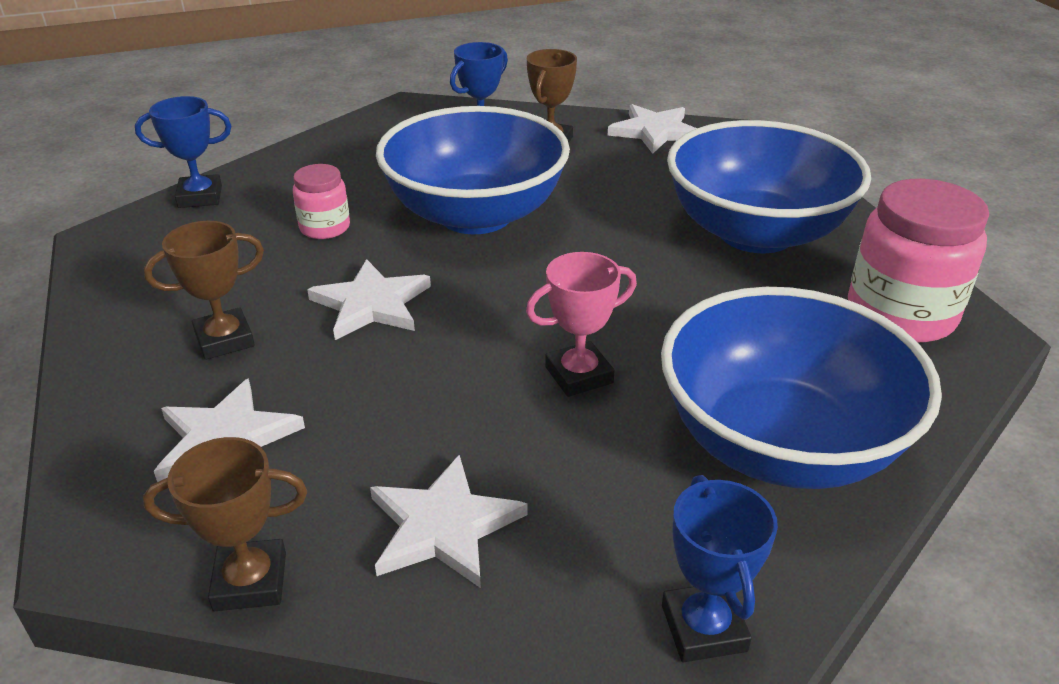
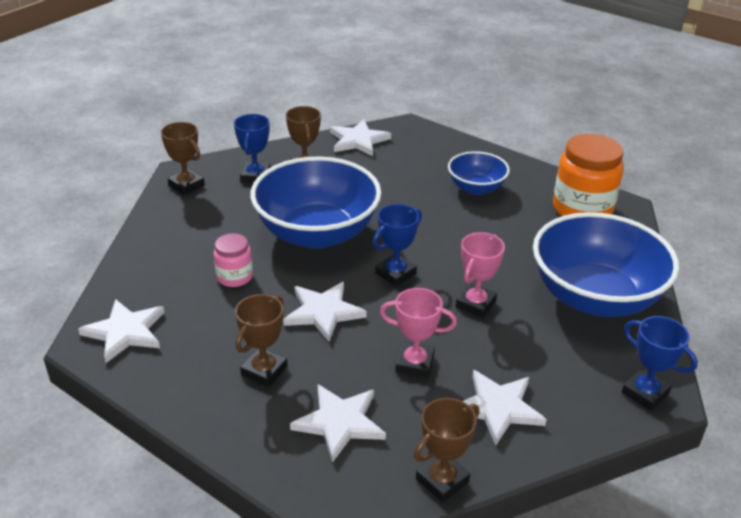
camera: 35 degrees left, 0 degrees up
blue trophy [135,96,232,208] -> blue trophy moved to [373,204,422,287]
blue bowl [667,120,871,253] -> blue bowl [448,151,510,195], size x0.52
pink jar [848,179,989,343] -> orange jar [553,134,624,216]
none -> white star [78,299,165,363]
none -> brown trophy [161,122,205,195]
none -> pink trophy [380,288,457,378]

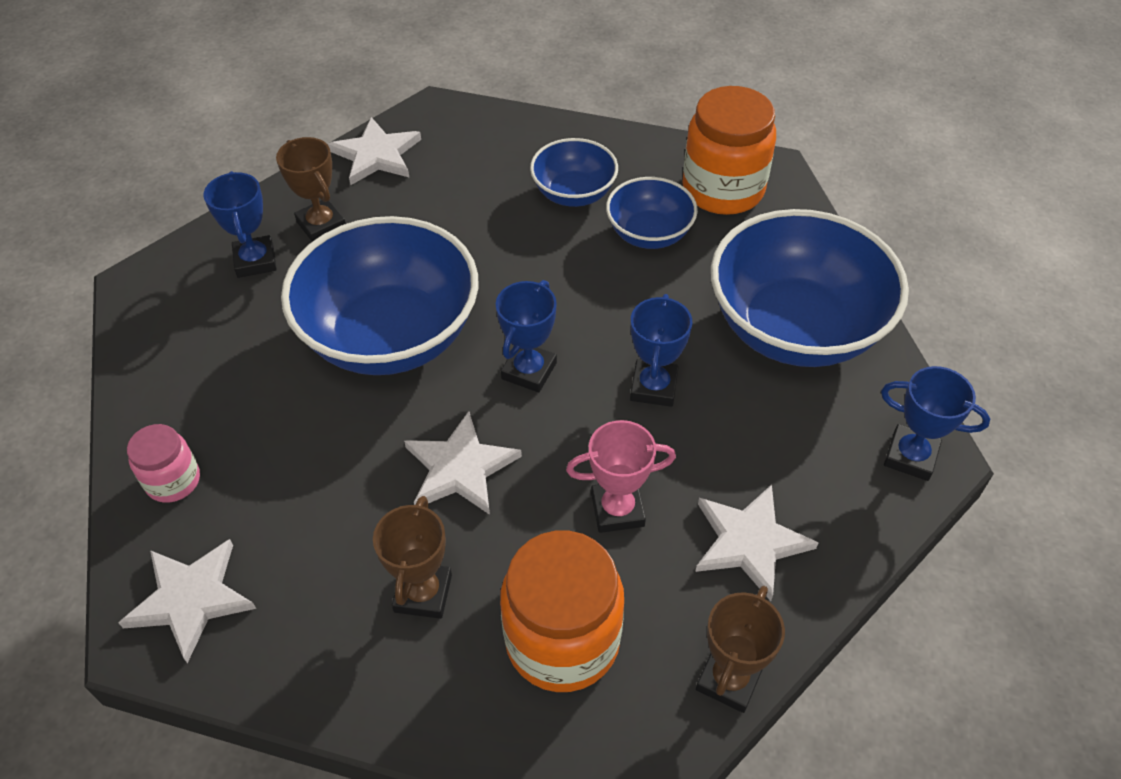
camera: 20 degrees left, 15 degrees up
brown trophy [161,122,205,195] -> none
pink jar [214,233,253,287] -> pink jar moved to [127,424,200,503]
white star [290,384,386,463] -> orange jar [500,531,624,692]
pink trophy [456,232,505,318] -> blue trophy [630,294,692,407]
none -> blue bowl [606,177,698,249]

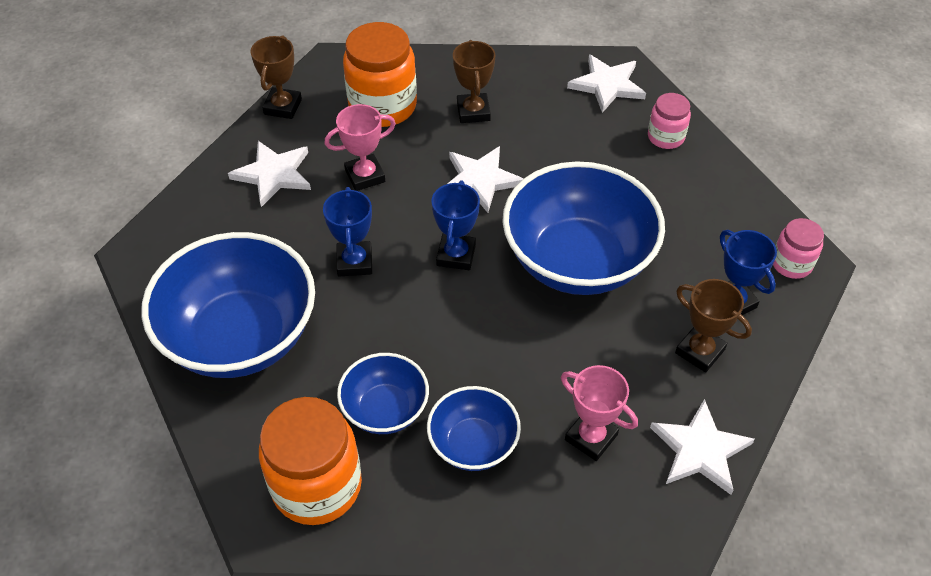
camera: 165 degrees right, 0 degrees up
blue trophy [881,366,990,481] -> none
none -> pink trophy [561,365,638,461]
none -> pink jar [773,218,824,279]

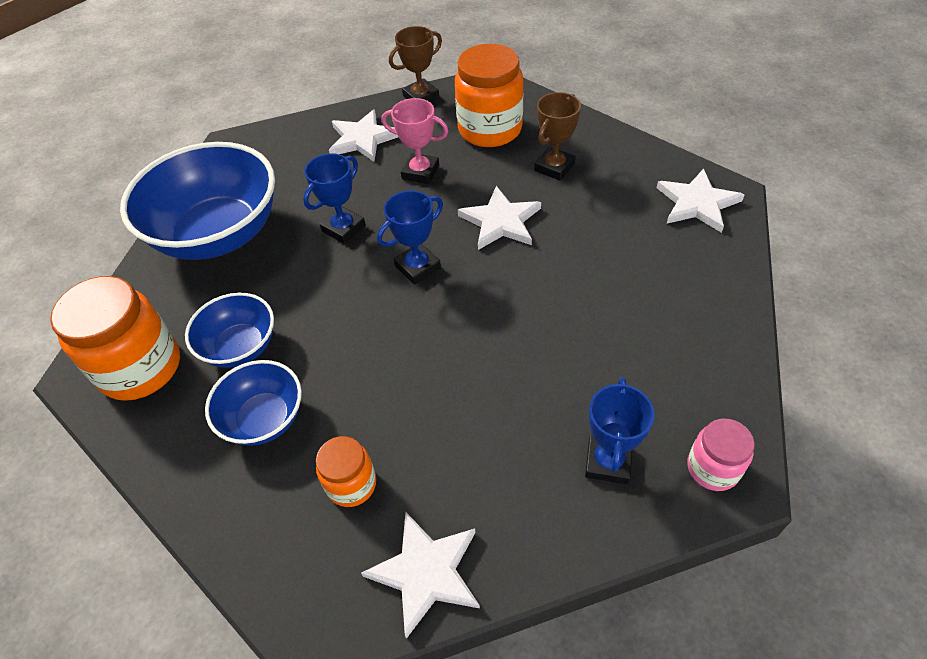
camera: 45 degrees right, 0 degrees up
blue bowl [502,161,665,295] -> none
pink trophy [561,365,638,461] -> orange jar [316,436,376,507]
pink jar [648,93,691,149] -> none
brown trophy [675,279,752,373] -> none

